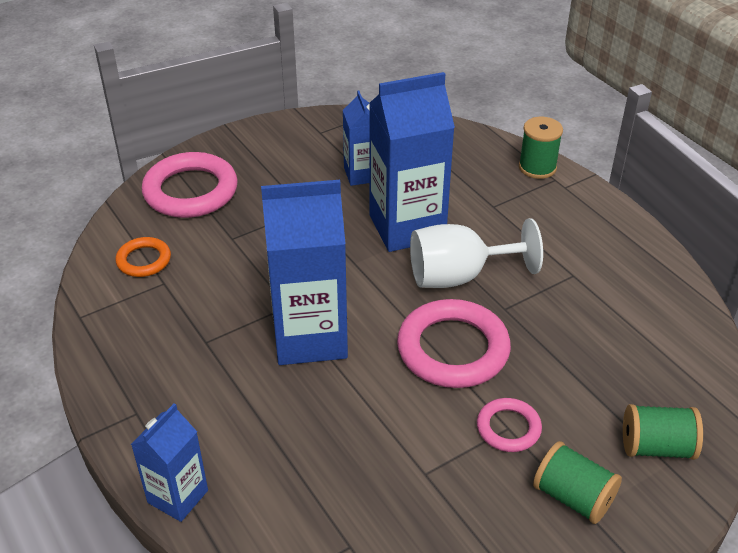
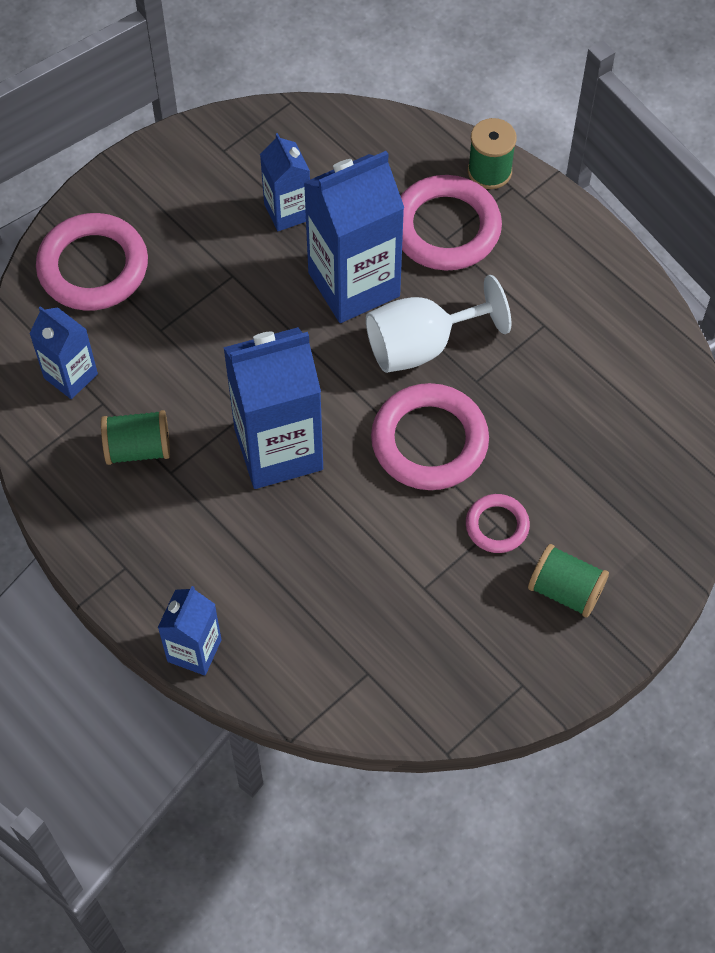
camera: 10 degrees left, 20 degrees up
orange ring [115,237,171,277] -> blue carton [29,306,98,399]
green spool [623,404,703,460] -> green spool moved to [101,410,170,465]
none -> pink ring [401,175,502,271]

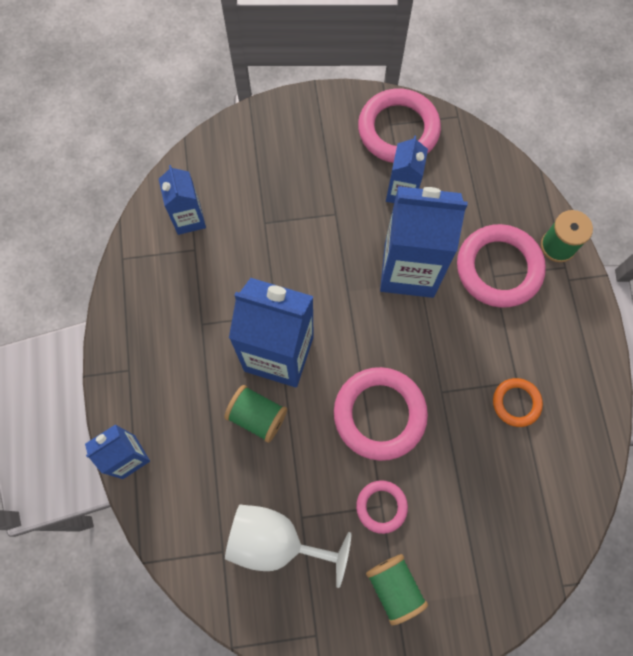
camera: 35 degrees right, 10 degrees up
pink ring [36,213,148,311] -> pink ring moved to [358,89,441,163]
green spool [101,410,170,465] -> green spool moved to [224,385,287,443]
white goblet [366,275,511,373] -> white goblet moved to [225,504,351,588]
none -> orange ring [493,378,543,427]

